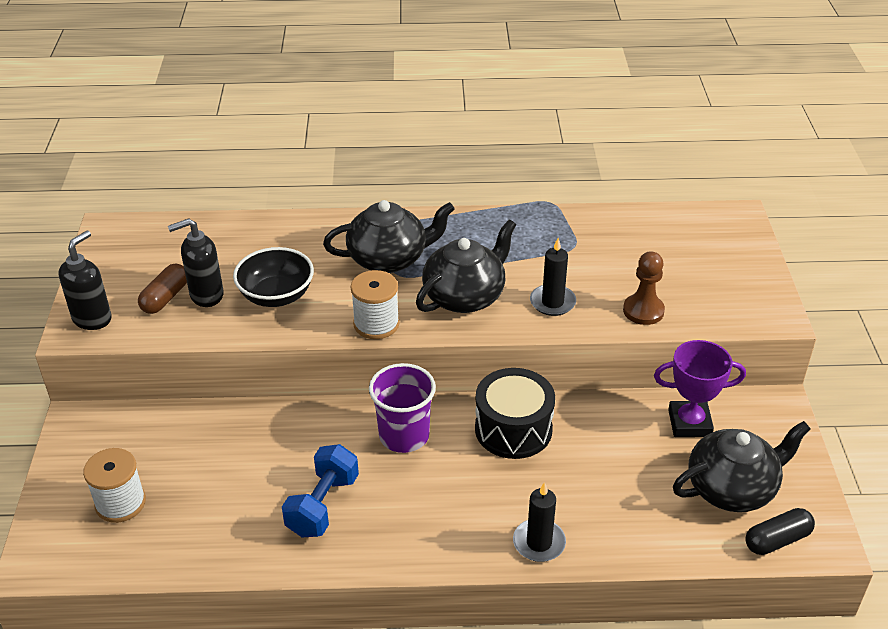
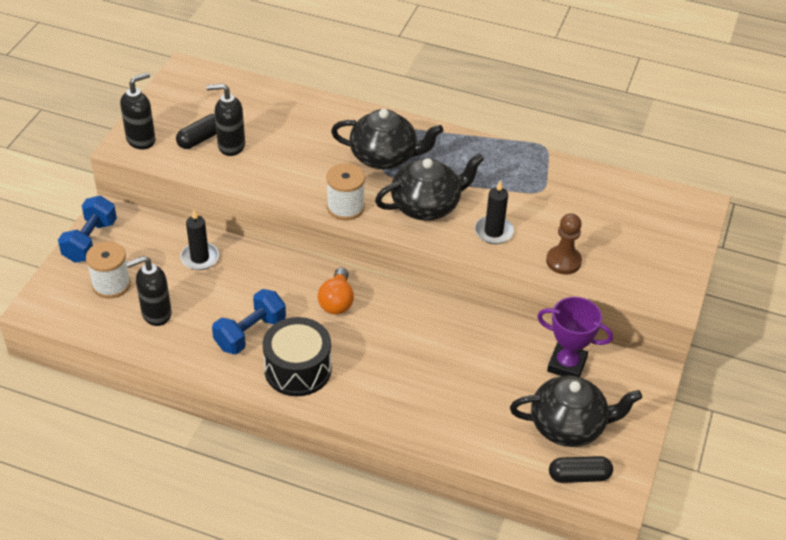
camera: 20 degrees right, 5 degrees up
brown capsule [138,263,187,314] -> black capsule [176,114,217,149]
black bowl [233,247,314,307] -> none
purple cup [369,363,436,453] -> orange light bulb [318,268,354,314]
black drum [475,368,555,459] -> black drum moved to [263,317,332,396]
black candle [513,482,566,562] -> black candle moved to [180,210,219,270]
none -> blue dumbbell [58,196,117,263]
none -> black soap dispenser [126,256,172,326]

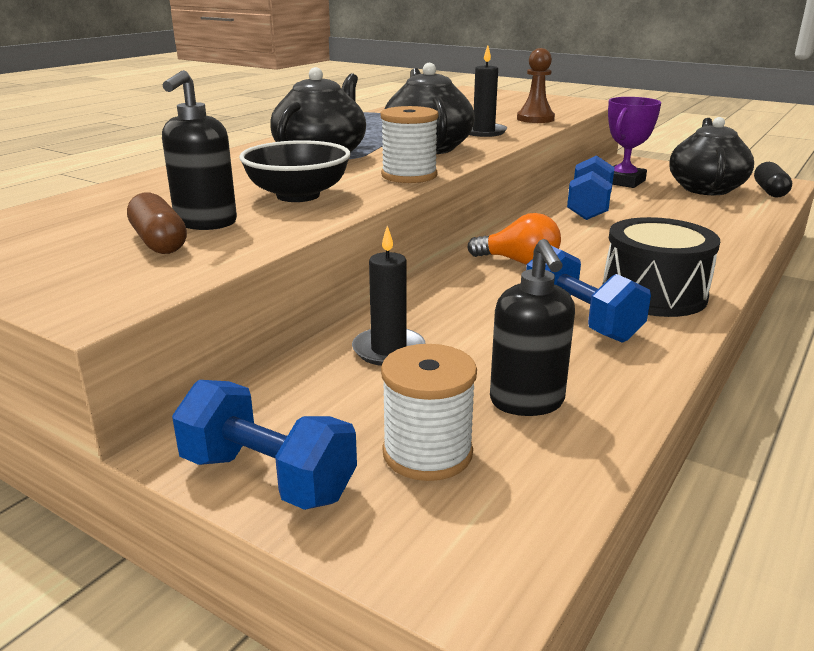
camera: 75 degrees left, 20 degrees down
black soap dispenser [120,72,156,149] -> none
black capsule [176,114,217,149] -> brown capsule [127,192,187,254]
none -> black bowl [239,140,350,202]
none -> blue dumbbell [567,155,615,220]

